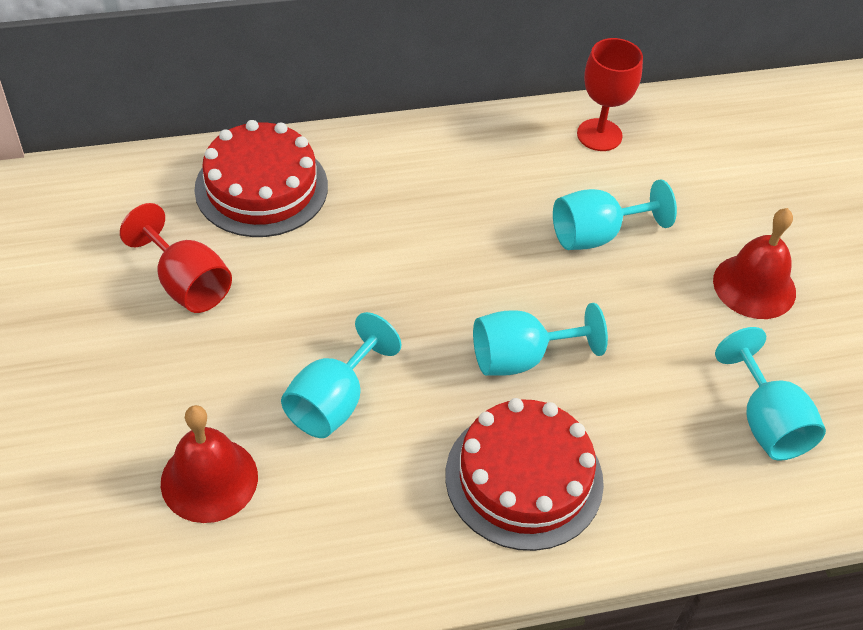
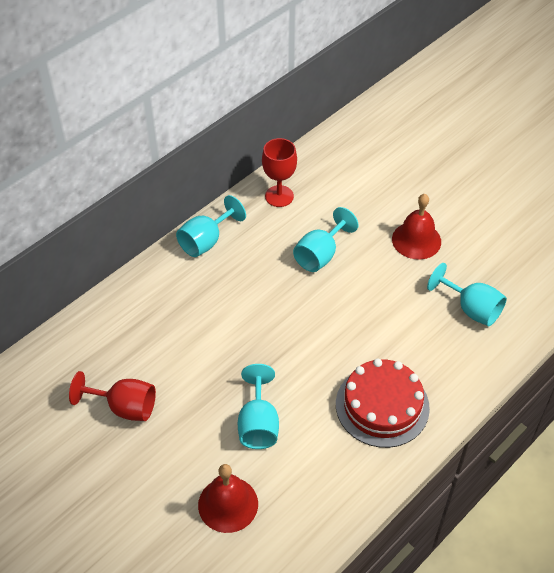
camera: 30 degrees left, 0 degrees up
red cake [194,120,328,237] -> none
turquoise goblet [473,303,608,376] -> turquoise goblet moved to [176,195,246,257]

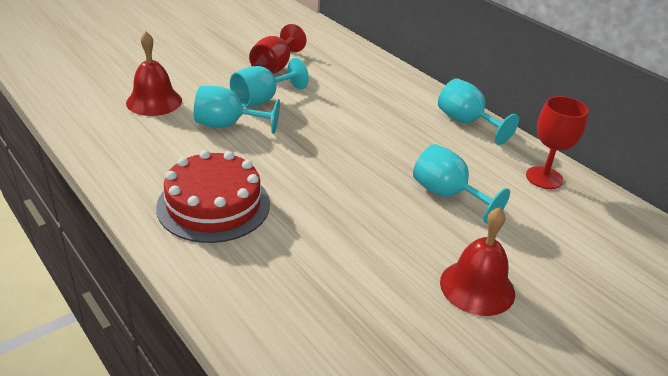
camera: 95 degrees right, 15 degrees down
turquoise goblet [427,263,507,326] -> turquoise goblet moved to [230,58,309,108]

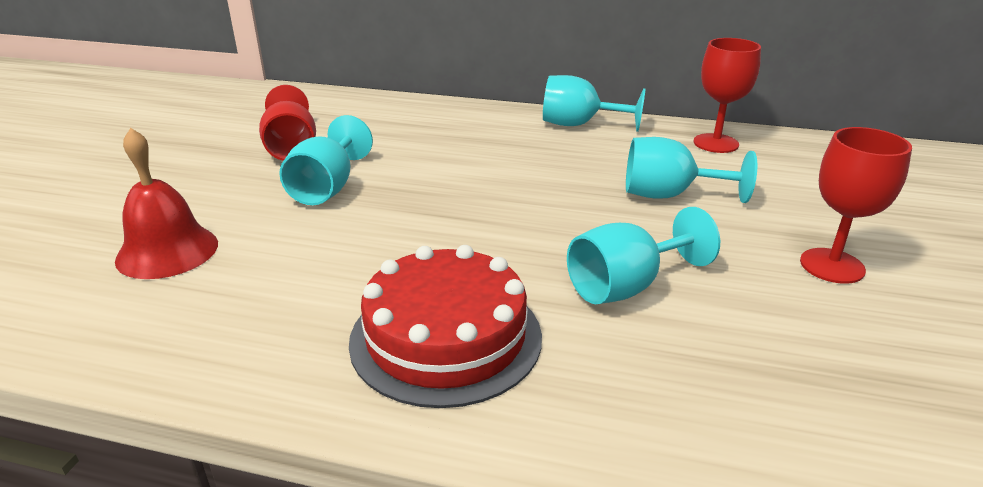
camera: 35 degrees left, 5 degrees down
turquoise goblet [194,86,280,134] -> turquoise goblet moved to [567,207,720,304]
red bell [440,207,515,316] -> red goblet [800,127,912,284]

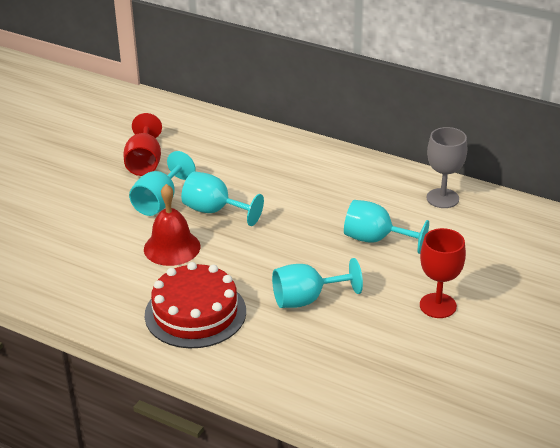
camera: 15 degrees right, 5 degrees up
red bell [115,128,218,279] -> red bell moved to [144,184,200,266]
turquoise goblet [543,75,645,132] -> turquoise goblet moved to [181,171,264,226]
red goblet [694,38,761,153] -> grey goblet [426,127,467,208]

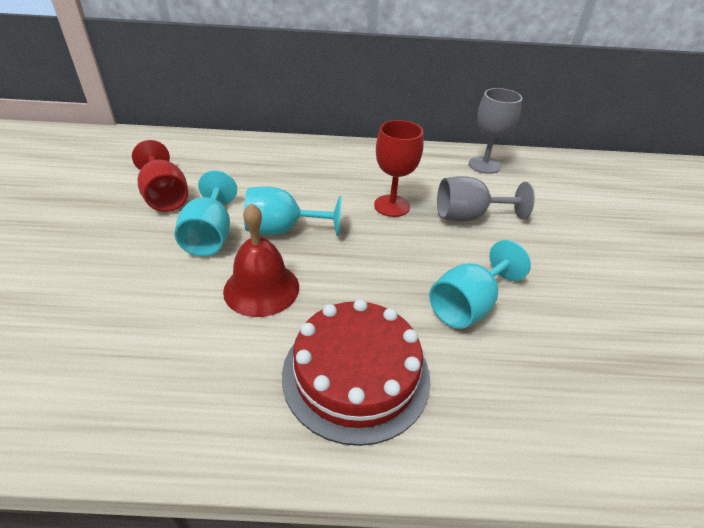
camera: 30 degrees left, 5 degrees up
turquoise goblet [344,200,429,254] -> grey goblet [437,176,535,222]
red goblet [420,228,466,318] -> red goblet moved to [374,120,424,217]

